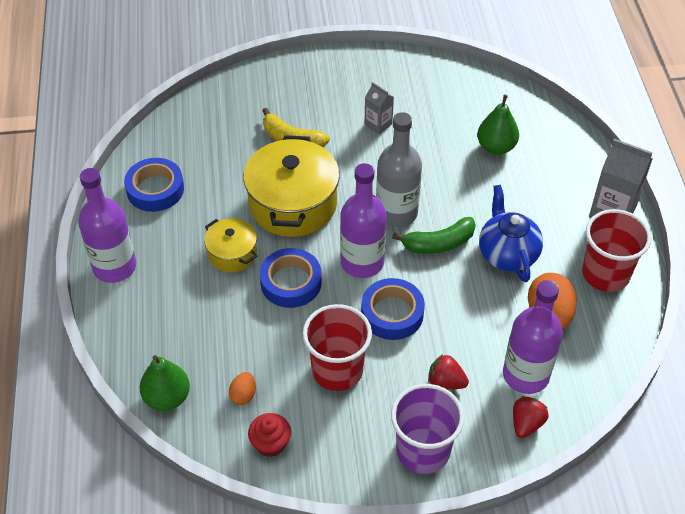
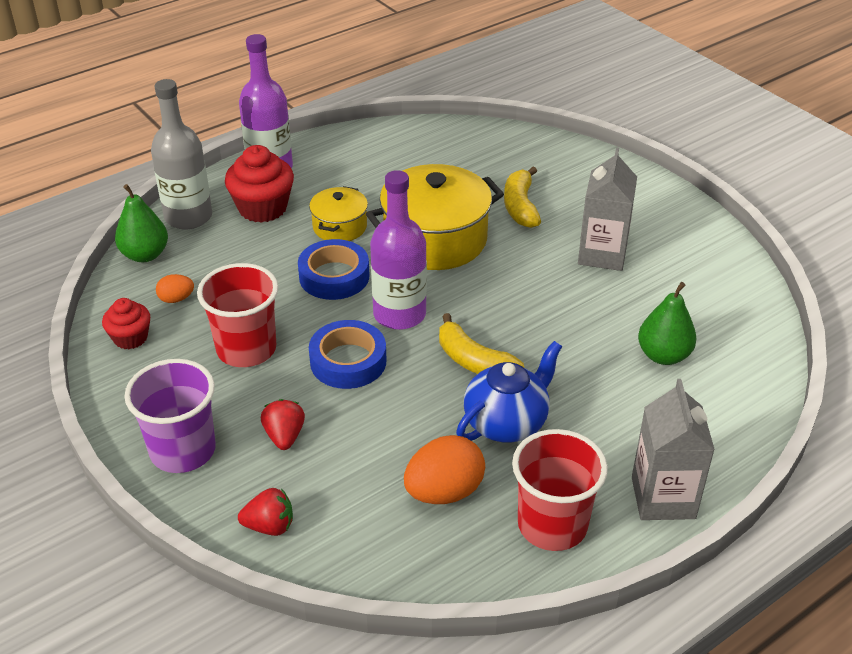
camera: 60 degrees right, 10 degrees down
blue tape [124,158,184,212] -> none
grey carton [364,82,394,134] -> grey carton [578,147,637,271], size x1.74
grey bottle [376,112,422,227] -> grey bottle moved to [151,79,212,229]
green banana [392,217,476,254] -> yellow banana [439,313,524,374]
purple bottle [503,280,563,394] -> none
none -> red cupcake [225,145,294,223]

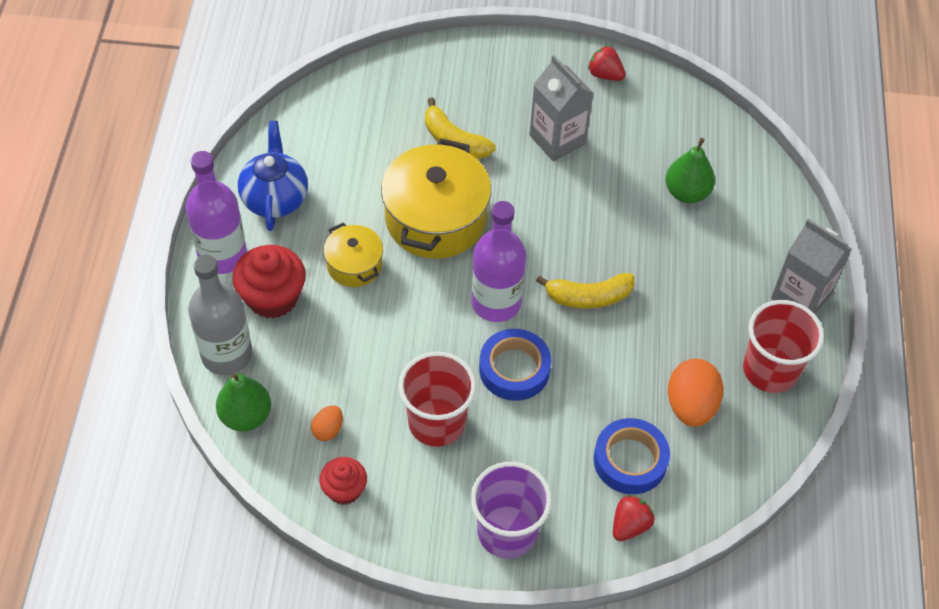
camera: 50 degrees left, 15 degrees up
red strawberry [261,399,305,450] -> red strawberry moved to [588,46,626,81]
blue tape [298,239,370,300] -> blue tape moved to [594,418,670,494]
blue teapot [456,341,562,443] -> blue teapot moved to [238,121,308,231]

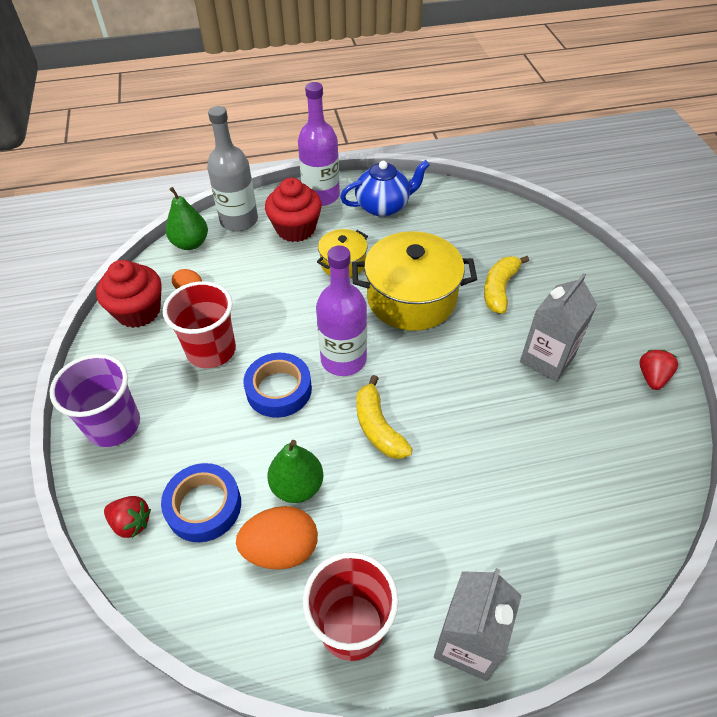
camera: 75 degrees right, 5 degrees down
red cupcake [319,457,367,505] -> red cupcake [96,260,162,328], size x1.64
green pear [666,138,715,203] -> green pear moved to [267,440,323,503]

